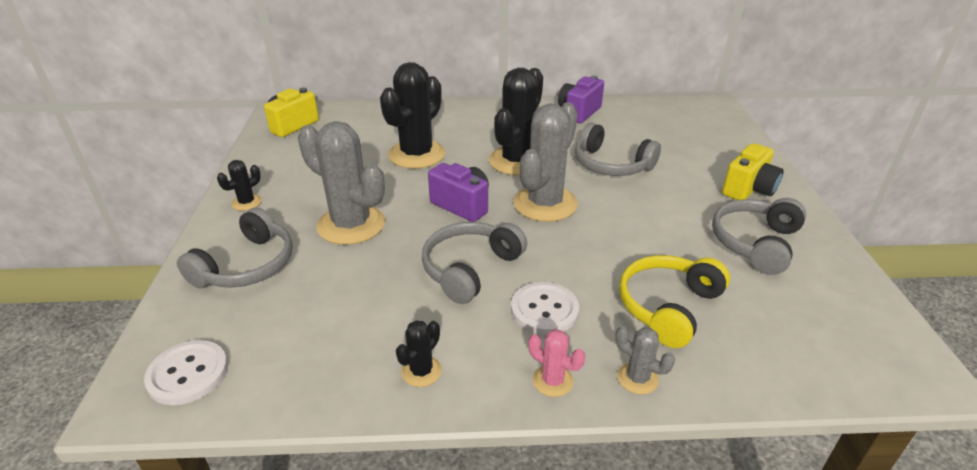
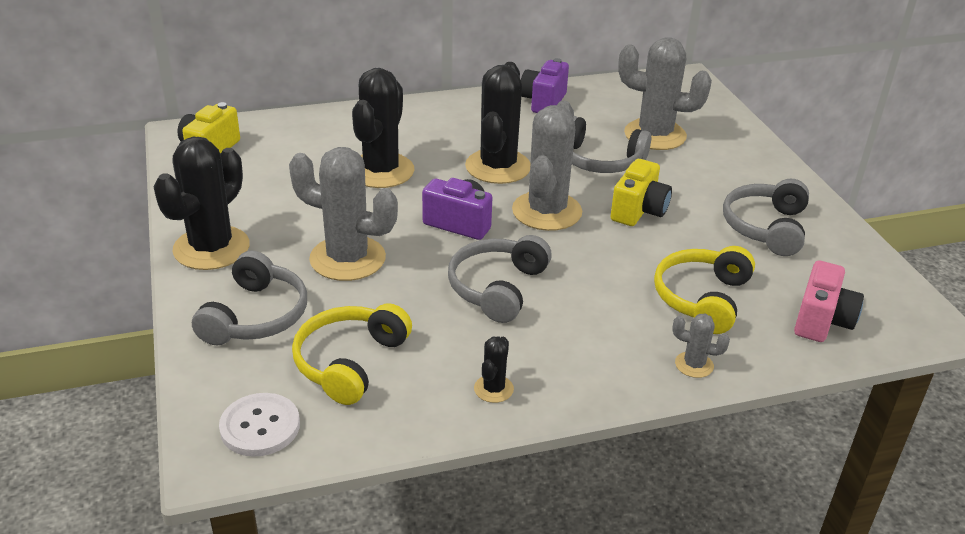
camera: 15 degrees left, 0 degrees up
black cactus [217,160,262,211] -> black cactus [153,137,250,270], size x2.21
white button [511,282,579,335] -> none
pink cactus [528,329,585,397] -> none
yellow camera [722,143,784,200] -> yellow camera moved to [610,159,672,226]
none -> yellow headphones [292,303,412,405]
none -> grey cactus [618,37,712,150]
none -> pink camera [794,260,864,342]

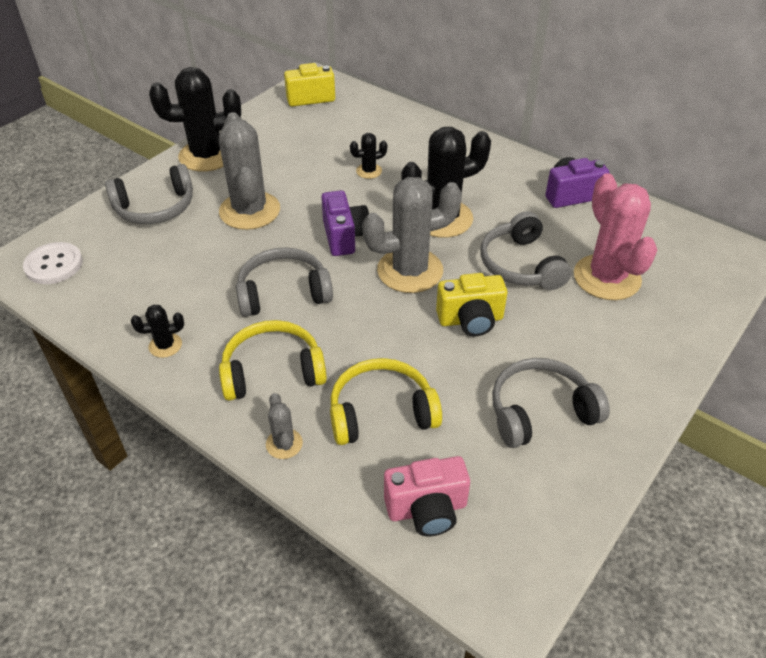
camera: 55 degrees right, 10 degrees up
yellow headphones [292,303,412,405] -> yellow headphones moved to [219,320,327,401]
black cactus [352,68,414,188] -> black cactus [350,133,387,179], size x0.45
grey cactus [618,37,712,150] -> pink cactus [574,173,657,300]

